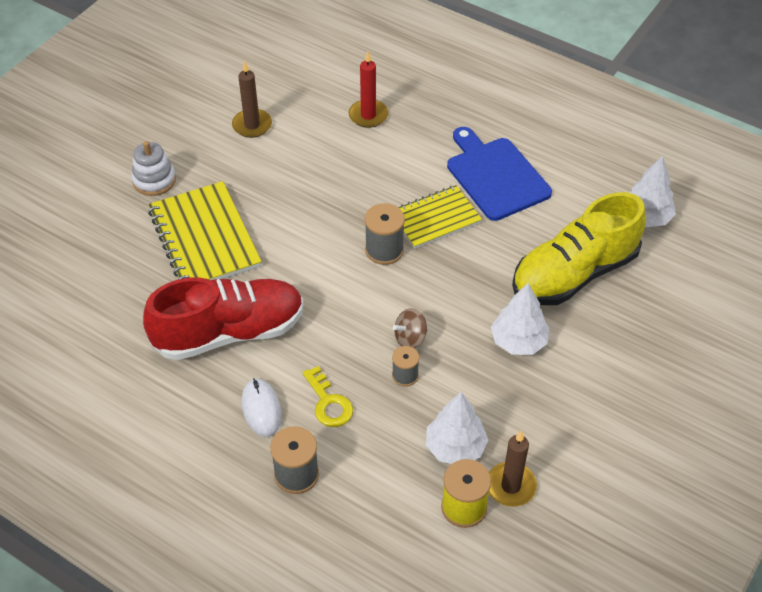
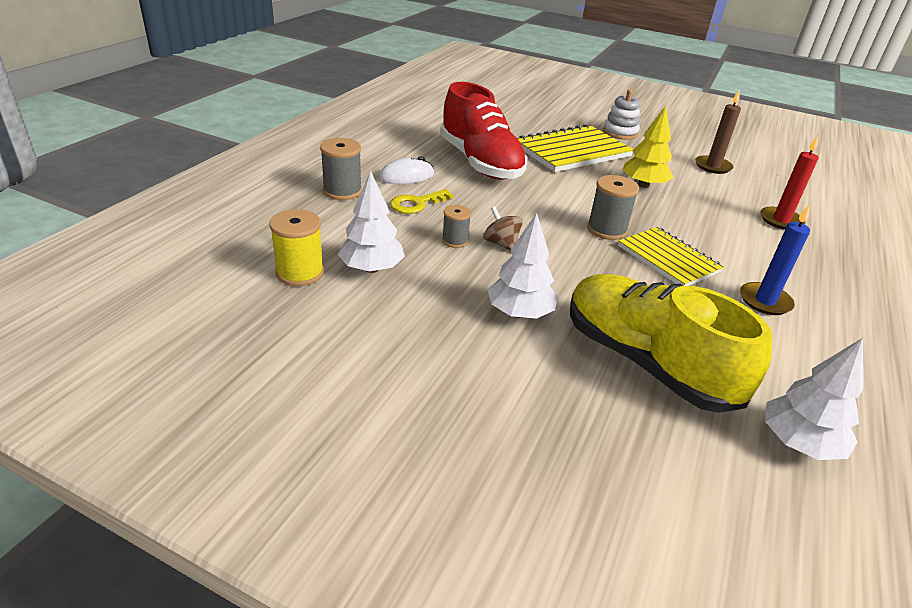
camera: 80 degrees right, 15 degrees down
blue cutting board [447,127,552,221] -> blue candle [740,206,810,315]
brown candle [489,431,537,507] -> none
none -> yellow tree [622,106,673,188]

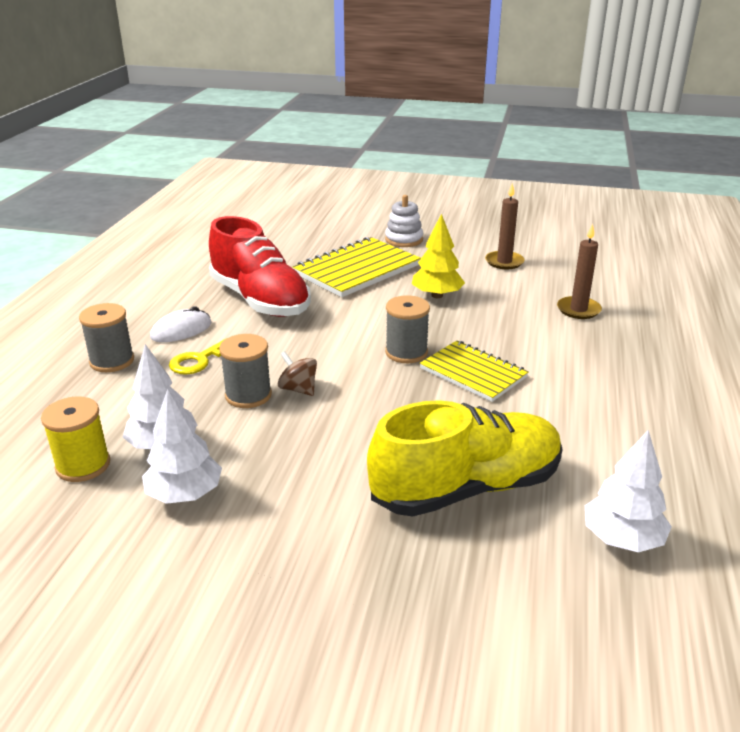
camera: 10 degrees left, 5 degrees down
grey spool [442,205,471,248] -> grey spool [219,334,272,408], size x1.59
white tree [488,213,558,319] -> white tree moved to [142,389,222,504]
yellow shoe [570,274,772,413] -> yellow shoe turned 120 degrees clockwise [367,400,563,517]
blue candle [740,206,810,315] -> none
red candle [760,136,818,230] -> brown candle [557,224,602,319]

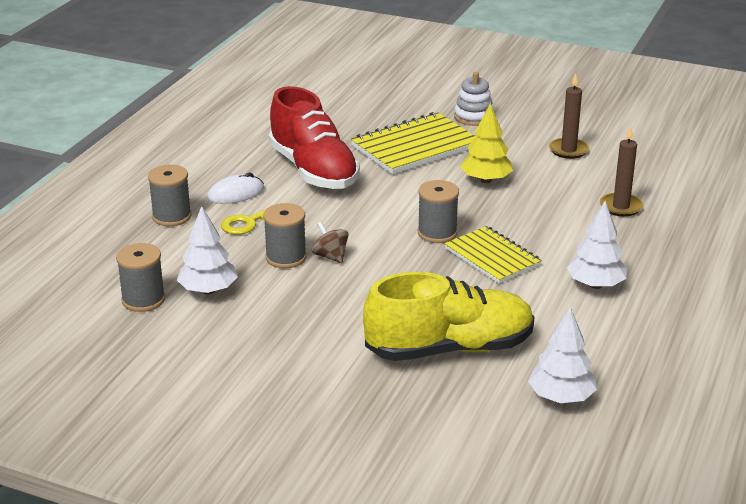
camera: 10 degrees right, 0 degrees up
yellow spool [41,396,110,482] -> grey spool [116,243,165,312]
white tree [142,389,222,504] -> white tree moved to [567,201,627,289]

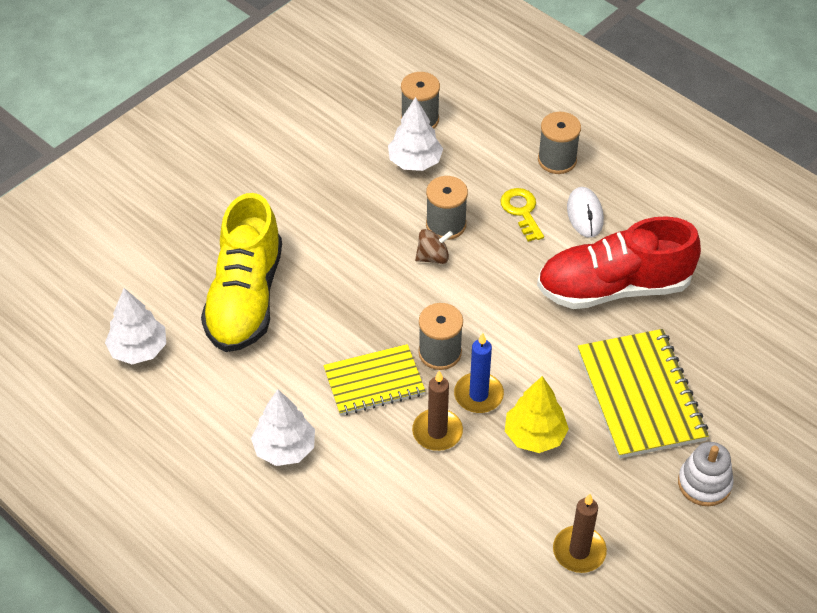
camera: 110 degrees right, 20 degrees up
brown candle [600,126,643,217] -> brown candle moved to [412,371,463,451]
none -> blue candle [454,333,504,413]

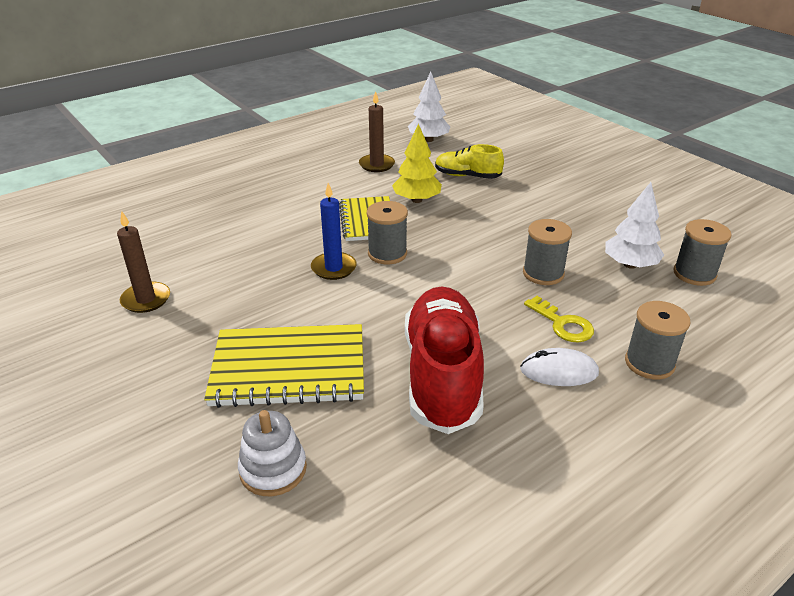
camera: 100 degrees right, 15 degrees down
yellow shoe [201,193,282,352] -> yellow shoe [435,144,504,179], size x0.54
white tree [251,389,315,466] -> none
brown candle [412,371,463,451] -> brown candle moved to [359,91,395,172]
brown spinning top [415,229,453,264] -> none
yellow key [500,188,544,242] -> yellow key turned 60 degrees clockwise [524,296,594,342]
yellow tree [505,376,569,453] -> yellow tree moved to [392,124,442,203]
white stacking toy [678,442,734,506] -> white stacking toy moved to [238,410,307,496]

